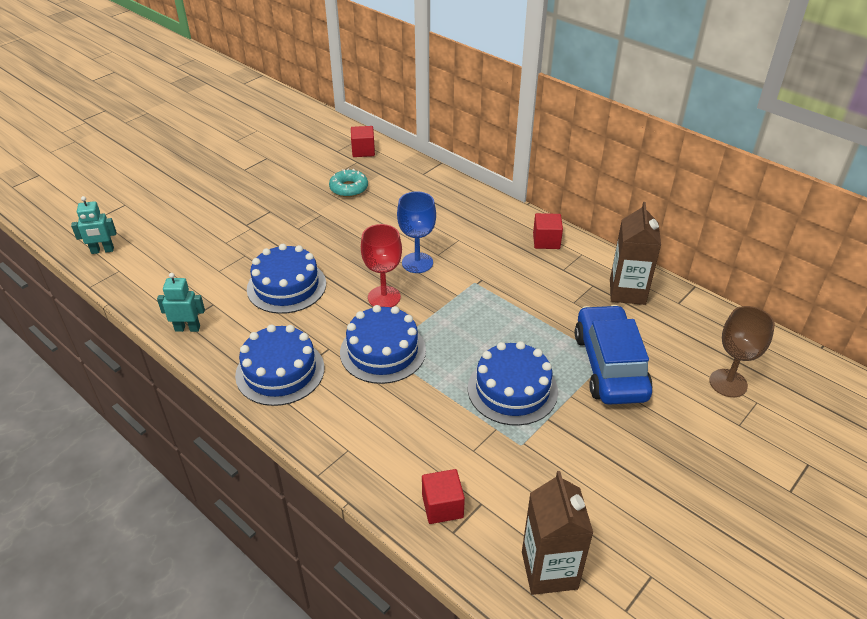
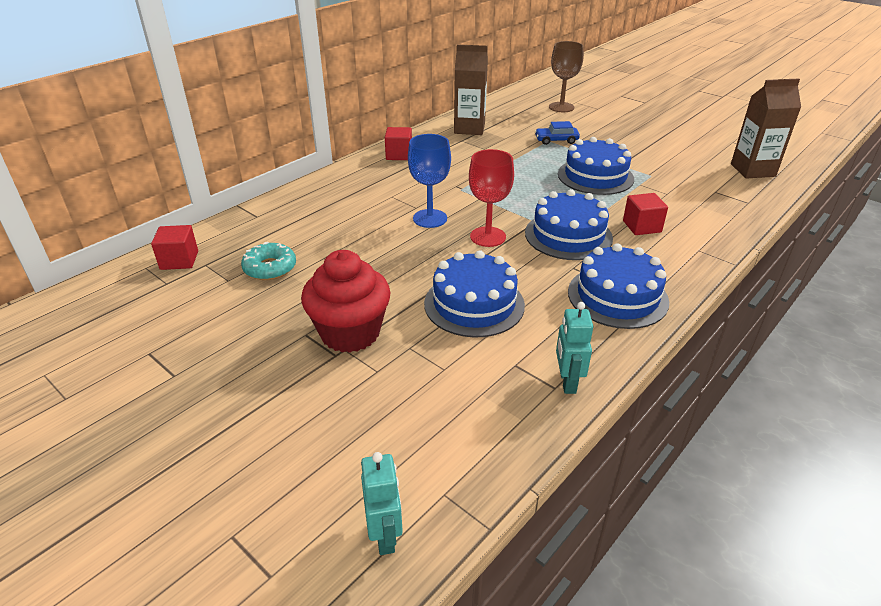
camera: 90 degrees left, 5 degrees down
red cube [422,469,465,524] -> red cube moved to [623,193,668,235]
blue car [575,305,653,405] -> blue car [535,121,580,145], size x0.45
none -> red cupcake [301,250,391,353]

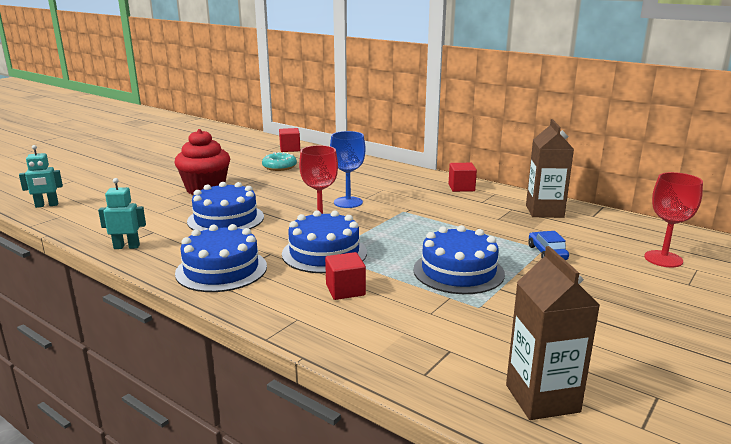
camera: 85 degrees right, 15 degrees down
brown goblet [549,41,584,112] -> red goblet [644,172,703,267]

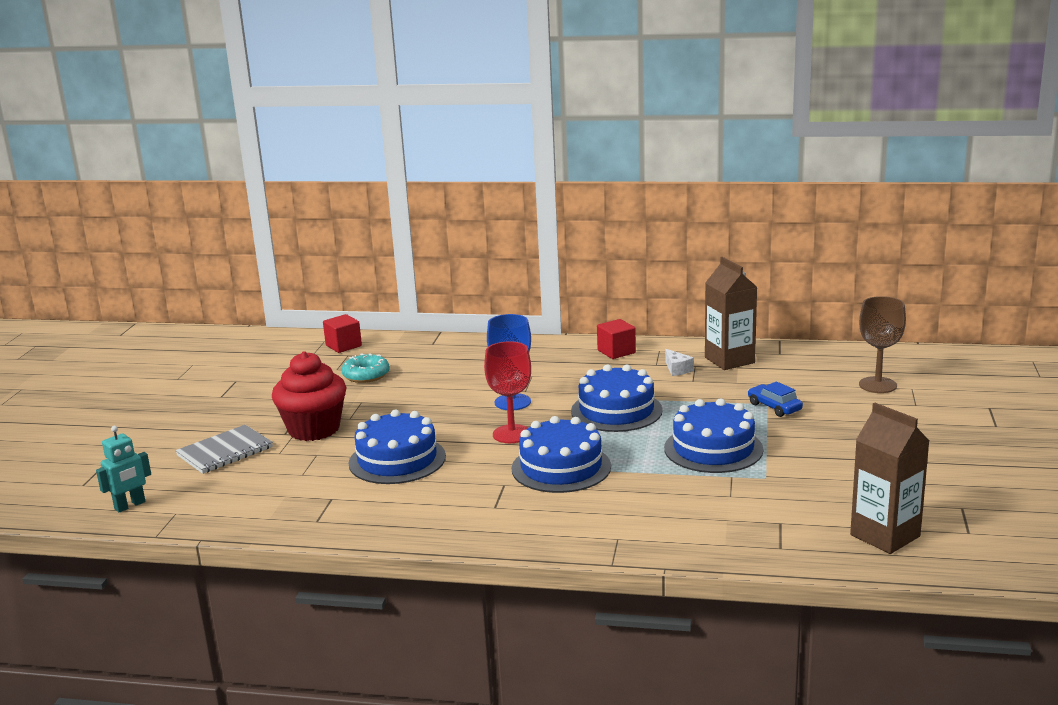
camera: 25 degrees left, 0 degrees up
turquoise robot [98,178,146,249] -> none
blue cake [175,224,267,292] -> blue cake moved to [571,365,663,432]
red cube [325,252,366,300] -> none
red goblet [644,172,703,267] -> brown goblet [859,296,906,393]
none -> grey notebook [175,425,273,474]
none -> white cheese [665,349,694,376]

